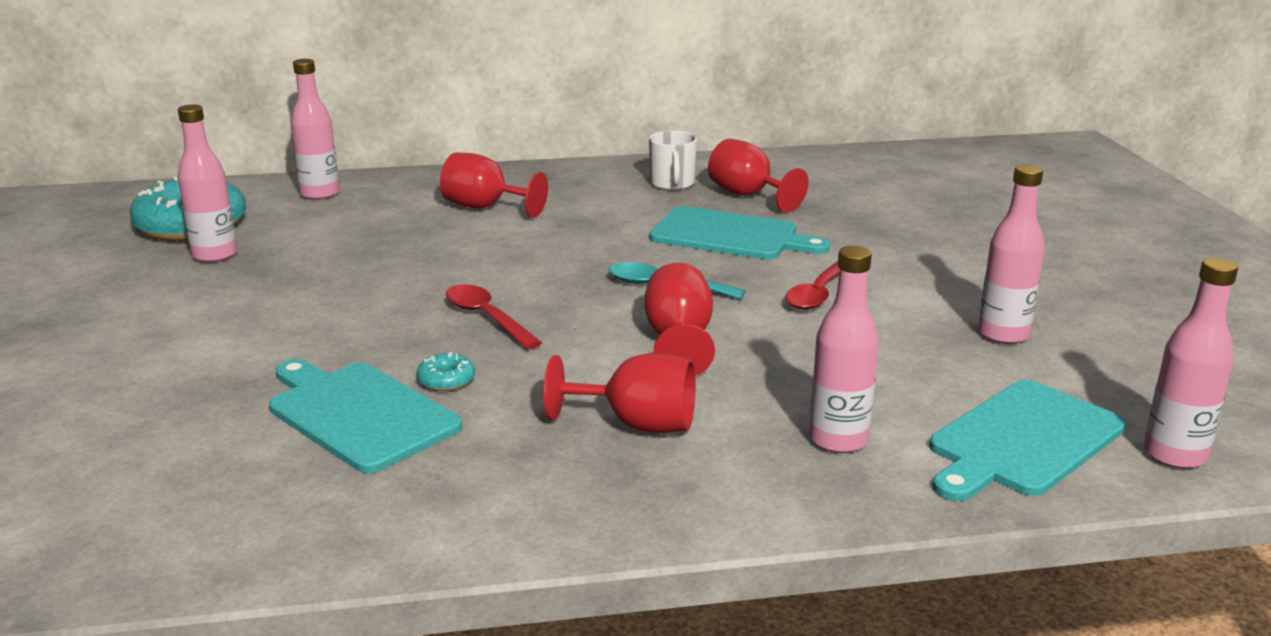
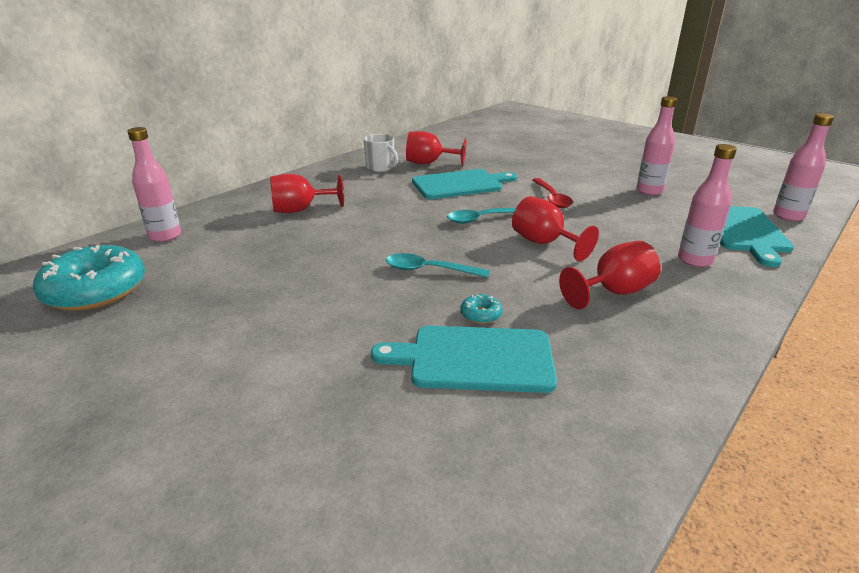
camera: 40 degrees left, 5 degrees up
pink bottle [178,104,237,263] -> none
red spoon [446,284,542,349] -> turquoise spoon [386,253,490,278]

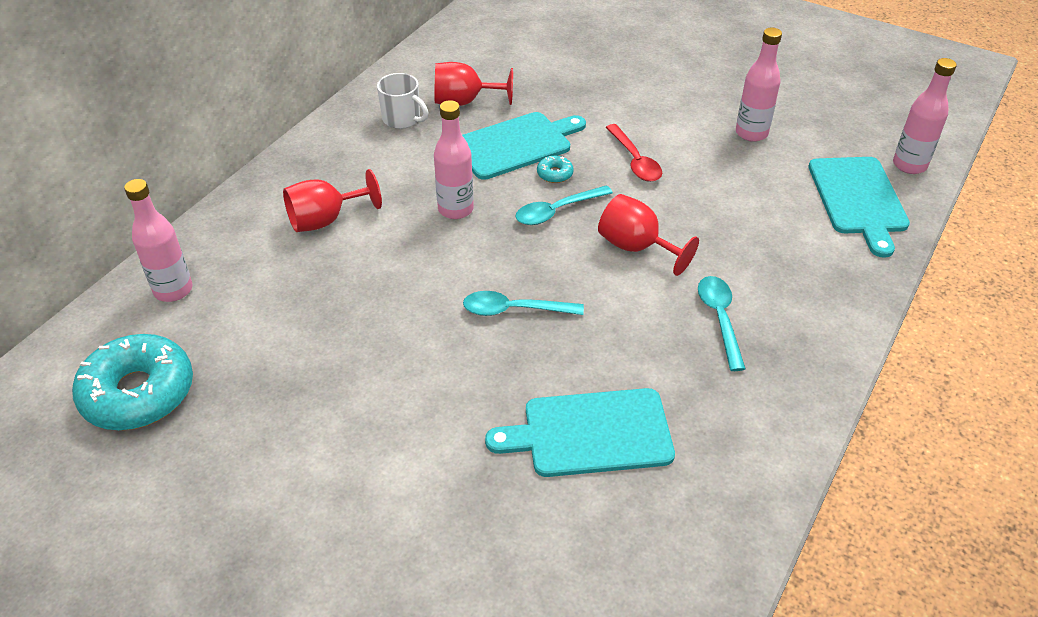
camera: 10 degrees left, 15 degrees up
turquoise donut [460,294,502,324] -> turquoise donut moved to [537,156,574,183]
red goblet [559,241,661,309] -> turquoise spoon [698,276,746,371]
pink bottle [678,144,737,267] -> pink bottle moved to [434,100,474,219]

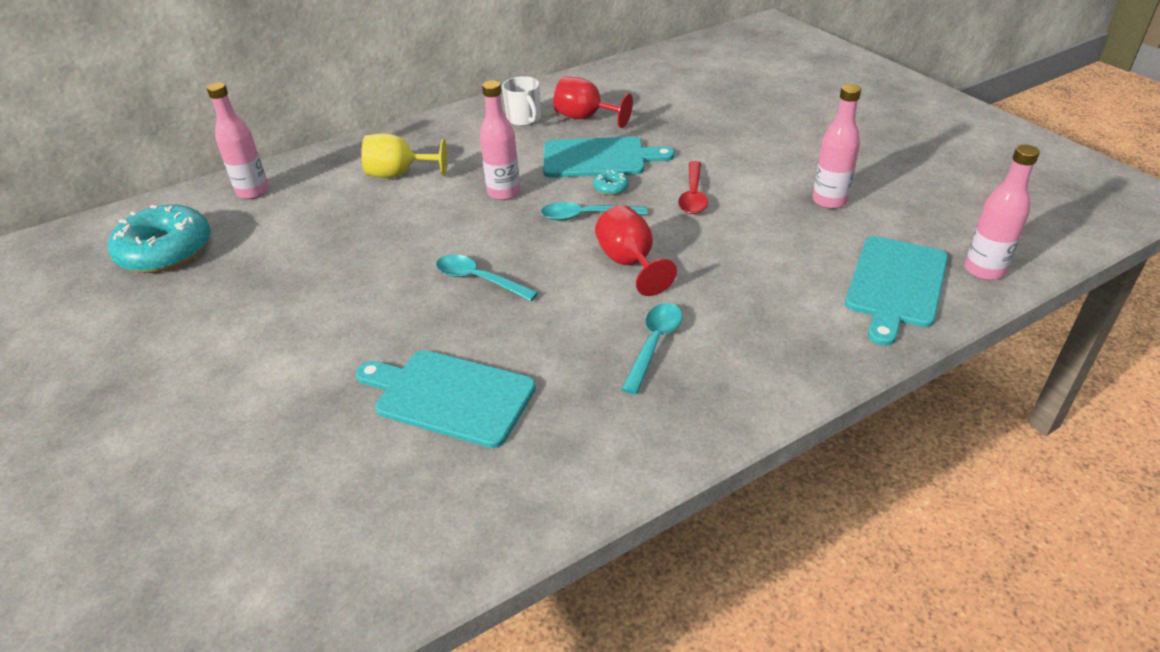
camera: 30 degrees right, 5 degrees down
red goblet [283,169,382,232] -> yellow goblet [361,133,447,178]

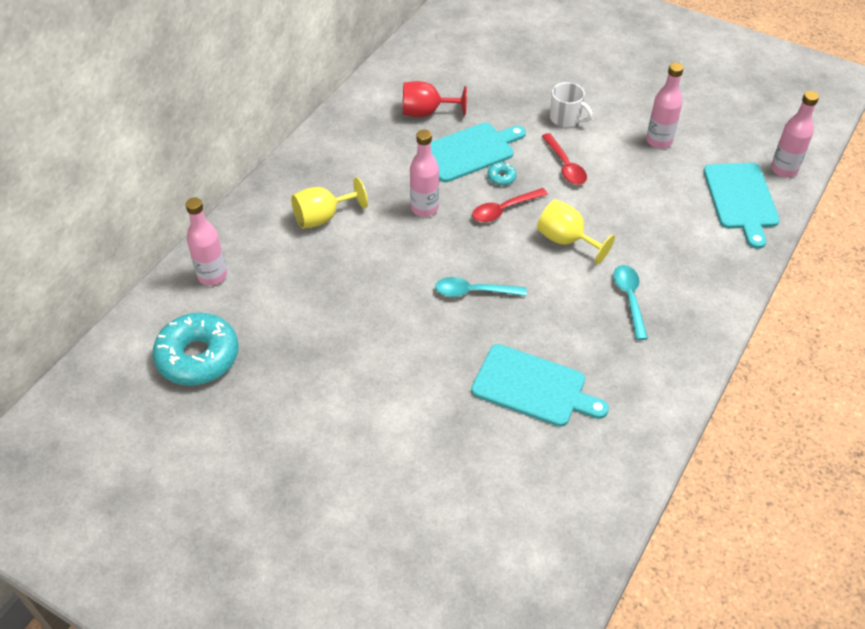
camera: 30 degrees left, 10 degrees up
turquoise cutting board [356,350,536,448] -> turquoise cutting board turned 150 degrees counterclockwise [471,344,609,427]
white mug [502,76,541,126] -> white mug moved to [550,82,593,127]
turquoise spoon [541,202,647,221] -> red spoon [472,188,548,222]
red goblet [595,205,677,296] -> yellow goblet [537,200,615,264]

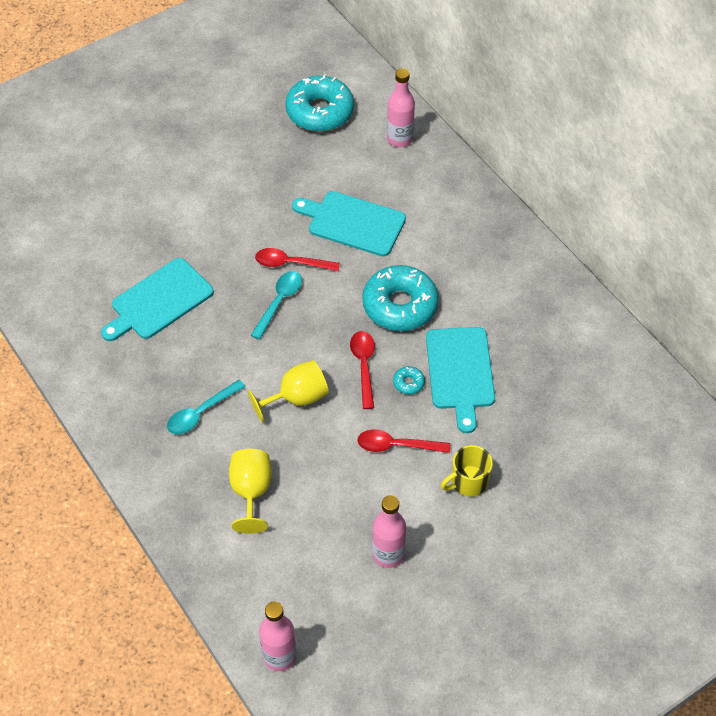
camera: 115 degrees right, 5 degrees up
yellow goblet [291,177,368,229] -> yellow goblet moved to [229,449,271,534]
red goblet [403,81,467,117] -> none
pink bottle [410,129,439,217] -> turquoise donut [362,265,439,331]
white mug [550,82,593,127] -> yellow mug [441,445,493,497]
turquoise spoon [613,265,648,340] -> turquoise spoon turned 120 degrees clockwise [167,380,245,435]
turquoise cutting board [703,163,780,249] -> turquoise cutting board moved to [292,191,406,257]
none -> red spoon [255,248,340,271]

